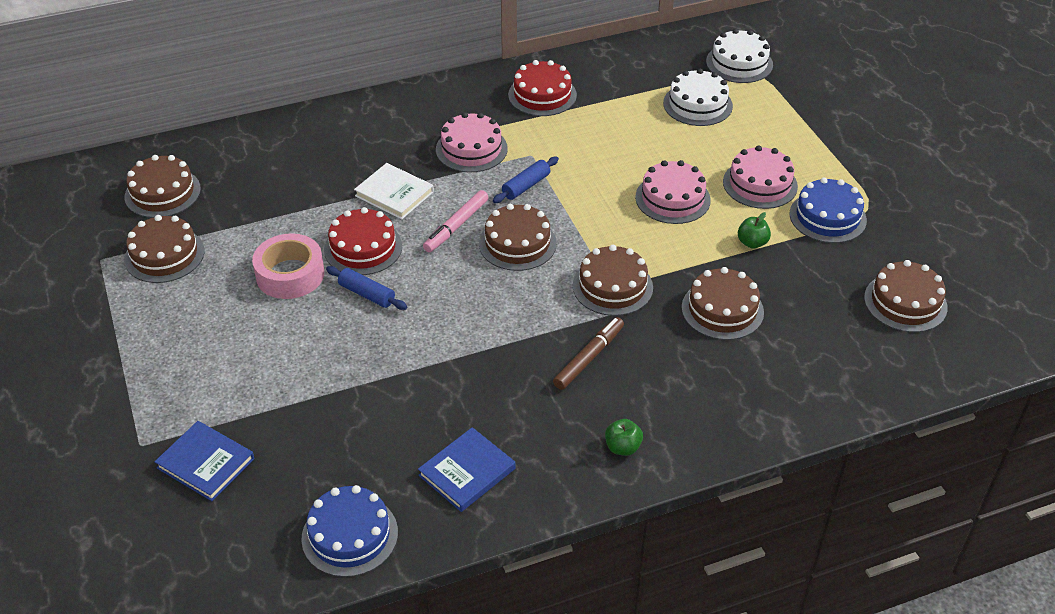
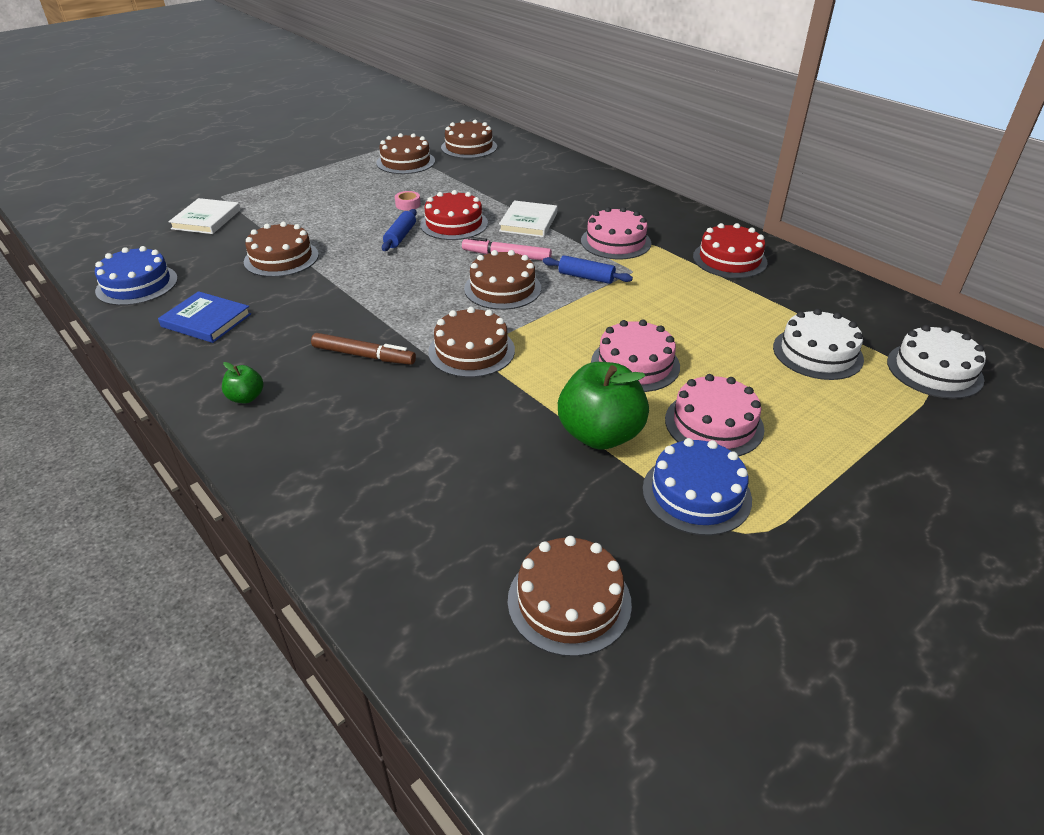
camera: 70 degrees right, 5 degrees down
blue book [154,421,254,501] -> white book [168,198,241,234]
pink tape [252,233,324,299] -> pink tape [395,191,421,210], size x0.45
brown cake [682,267,764,340] -> brown cake moved to [244,222,319,277]
green apple [738,212,771,248] -> green apple [558,362,649,450], size x2.12

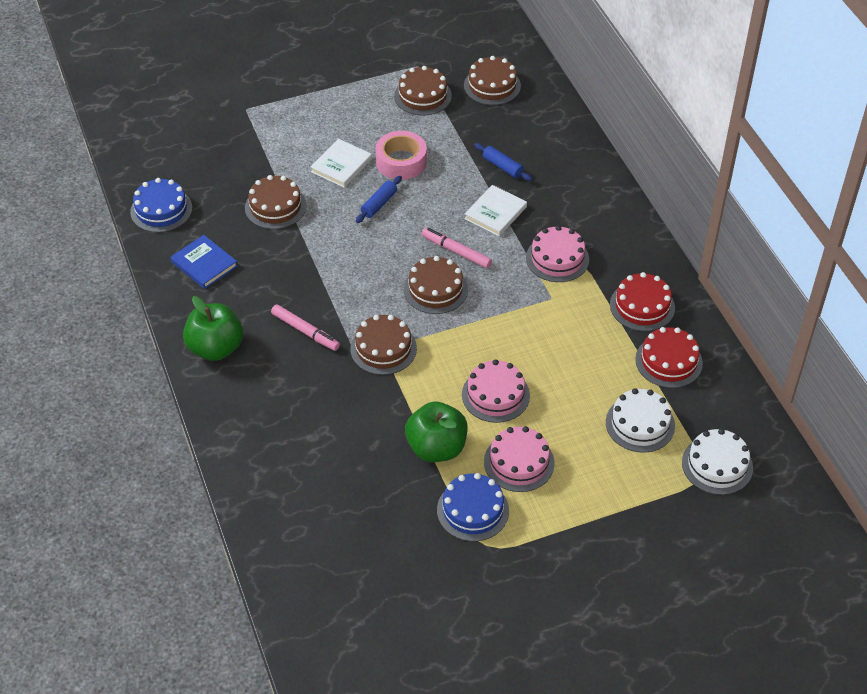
camera: 20 degrees right, 10 degrees up
white book [168,198,241,234] -> white book moved to [311,139,372,188]
green apple [222,362,263,403] -> green apple [183,296,243,361], size x2.12
brown marker [311,333,416,365] -> pink marker [271,304,340,351]
pink tape [395,191,421,210] -> pink tape [375,131,427,180], size x2.21
red cake [420,190,488,240] -> red cake moved to [635,327,703,388]
brown cake [508,536,632,657] -> none
blue rolling pin [543,255,633,284] -> blue rolling pin moved to [475,143,532,181]

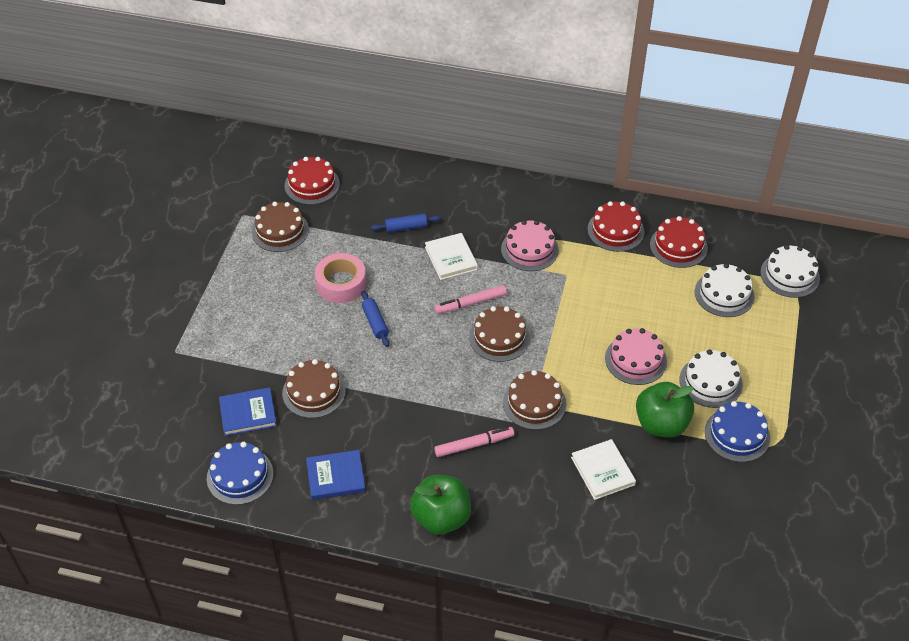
camera: 55 degrees left, 0 degrees up
white book [311,139,372,188] -> white book moved to [571,439,636,500]
brown cake [464,56,521,105] -> red cake [285,157,340,205]
pink cake [484,426,555,492] -> white cake [679,349,743,408]
none -> blue book [219,387,277,436]

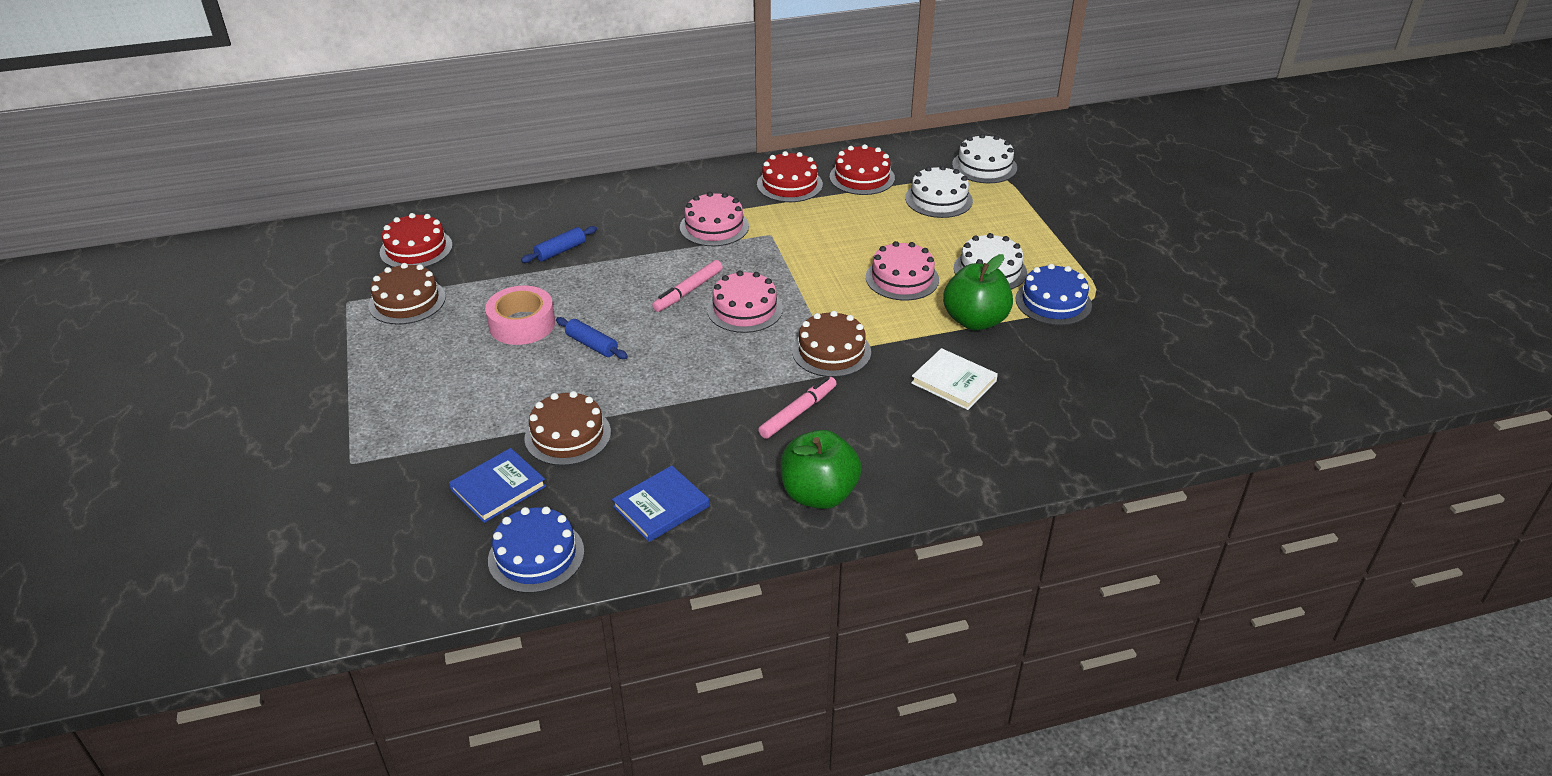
camera: 30 degrees left, 10 degrees down
white book [425,233,478,280] -> none
brown cake [469,306,530,362] -> pink cake [707,270,783,333]

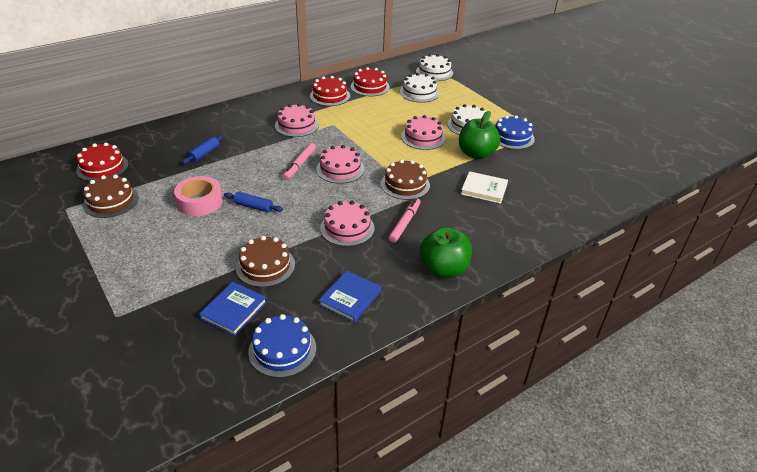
camera: 20 degrees left, 0 degrees up
none -> pink cake [320,201,375,246]

